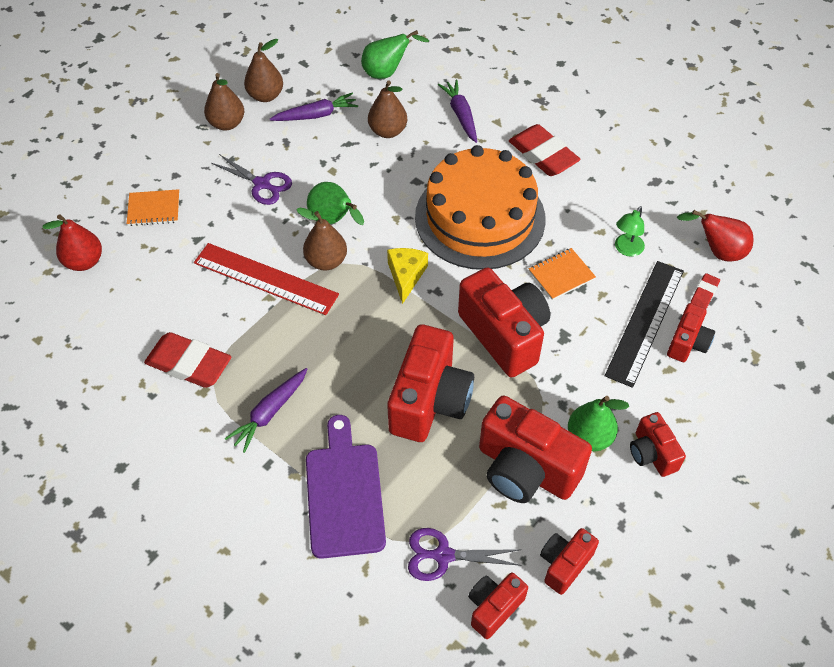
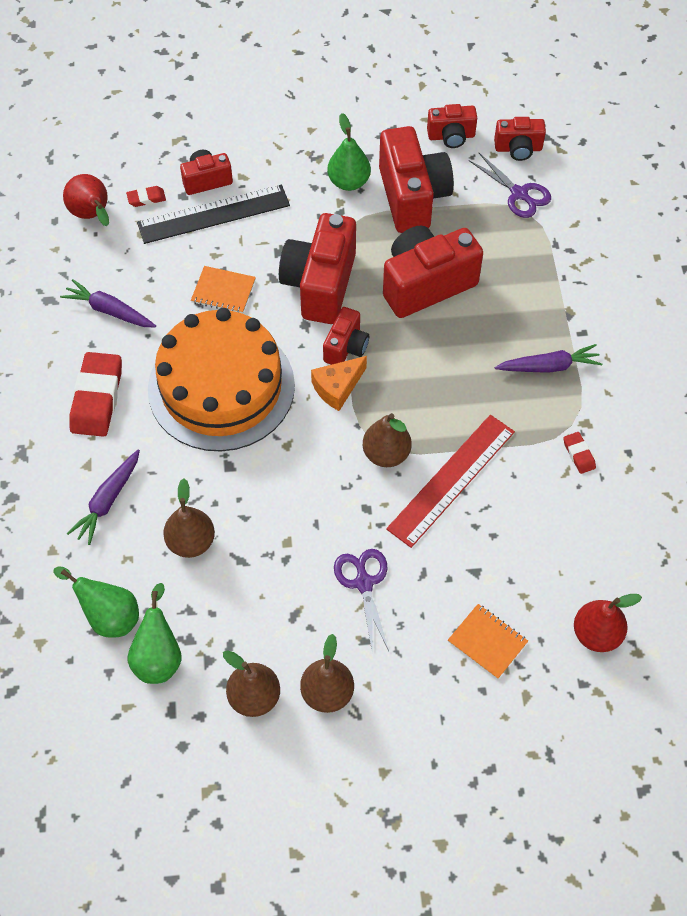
camera: 135 degrees left, 5 degrees up
red eraser [144,332,231,388] -> red eraser [563,432,596,474], size x0.47
red ruler [194,243,339,315] -> red ruler turned 60 degrees clockwise [386,415,515,548]
purple carrot [270,93,358,121] -> purple carrot moved to [60,279,156,327]
purple cutting board [306,415,386,559] -> none
green pear [307,182,364,225] -> green pear moved to [128,583,182,684]
yellow cheese [387,248,428,304] -> orange cheese [311,356,367,411]
green lamp [615,206,645,257] -> none
red camera [630,412,686,477] -> red camera moved to [323,307,369,365]

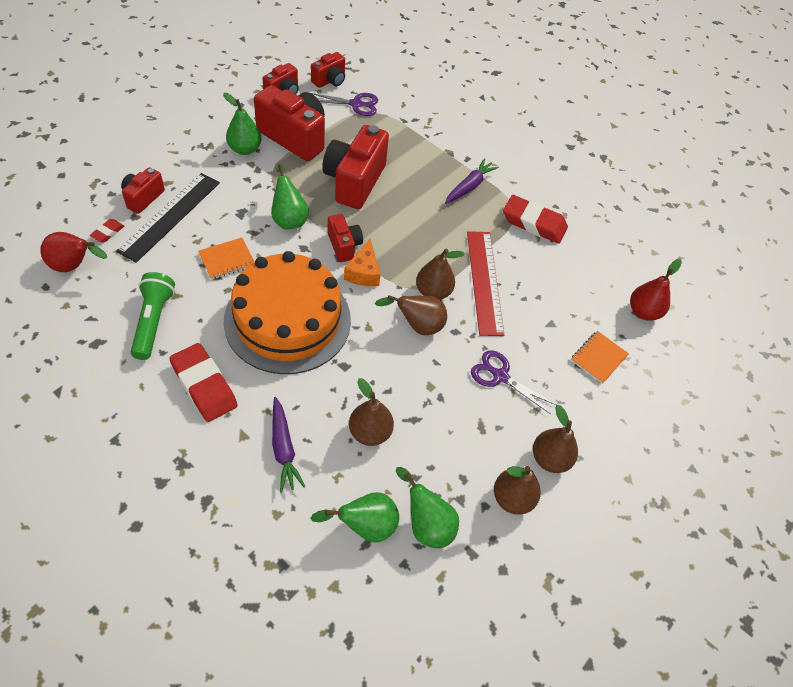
camera: 50 degrees left, 5 degrees down
purple carrot [60,279,156,327] -> green flashlight [131,272,175,360]
red camera [279,213,356,324] -> green pear [271,164,309,230]
orange notebook [448,604,528,679] -> orange notebook turned 45 degrees counterclockwise [571,331,629,384]
red eraser [563,432,596,474] -> red eraser [503,195,568,244], size x2.13
none -> brown pear [375,295,447,335]

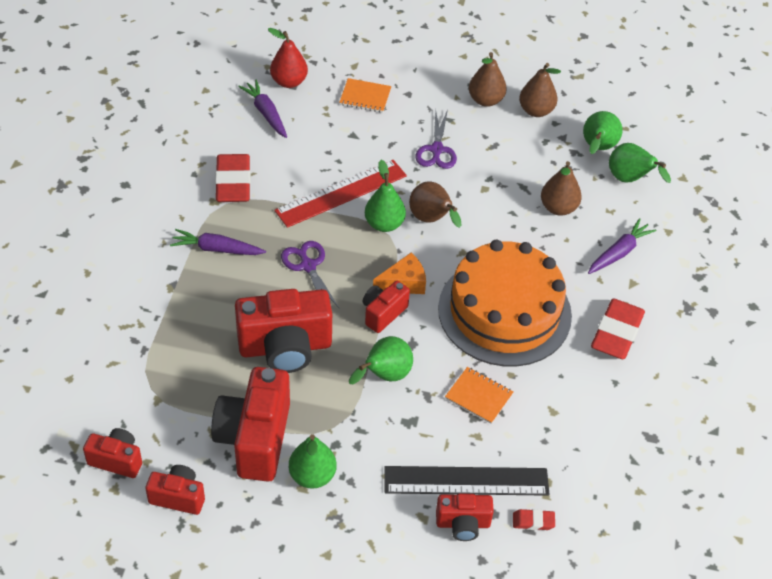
camera: 115 degrees left, 5 degrees down
red pear [40,232,107,272] -> none
green flashlight [131,272,175,360] -> none
purple scissors [311,93,378,116] -> purple scissors moved to [281,241,340,309]
brown pear [416,249,465,300] -> green pear [365,160,406,232]
none -> purple carrot [238,80,287,138]

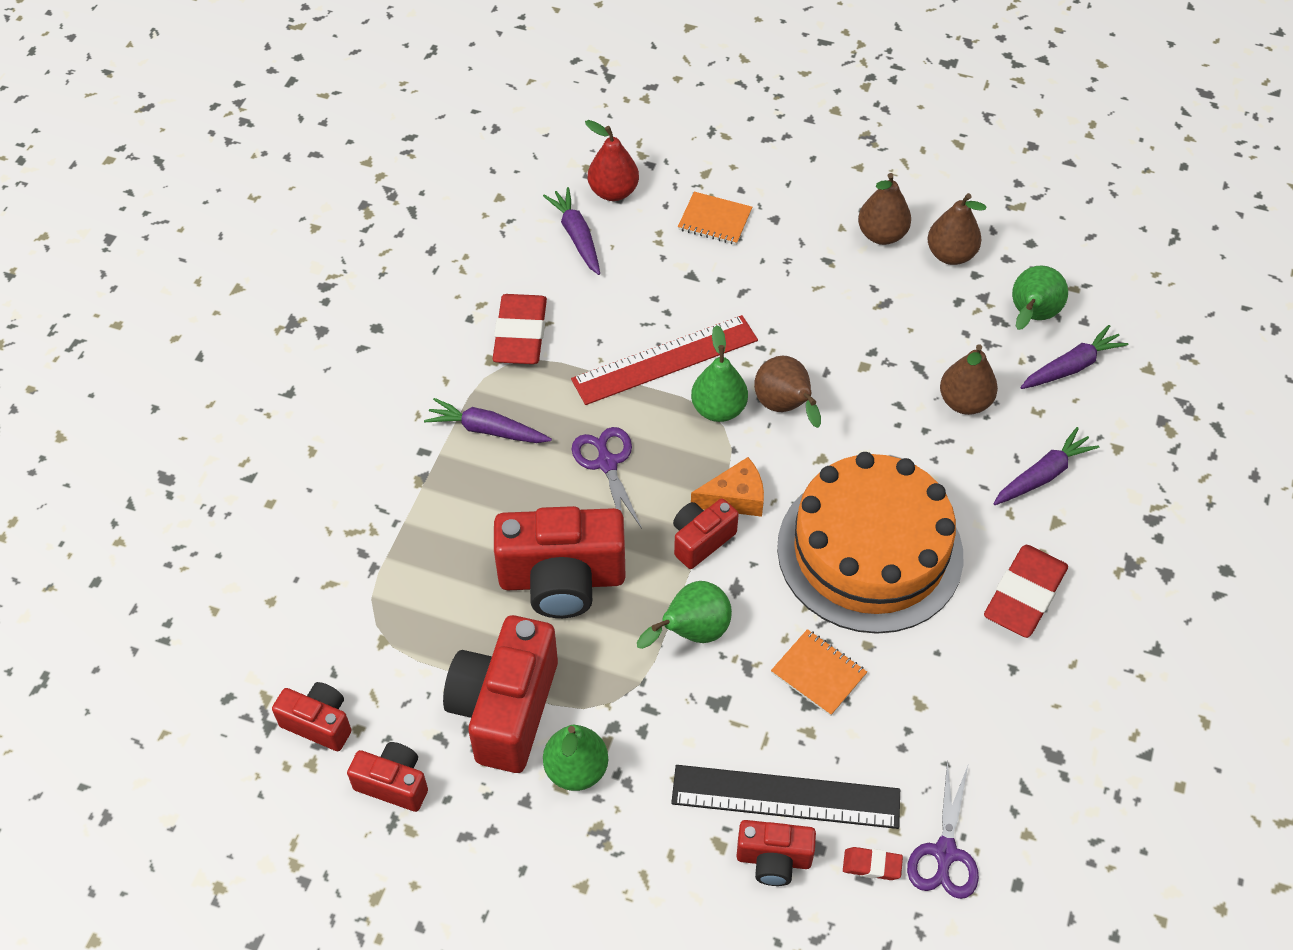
camera: 10 degrees right, 5 degrees up
purple scissors [416,110,457,169] -> purple scissors moved to [907,760,979,899]
green pear [609,143,671,183] -> purple carrot [1020,325,1129,389]

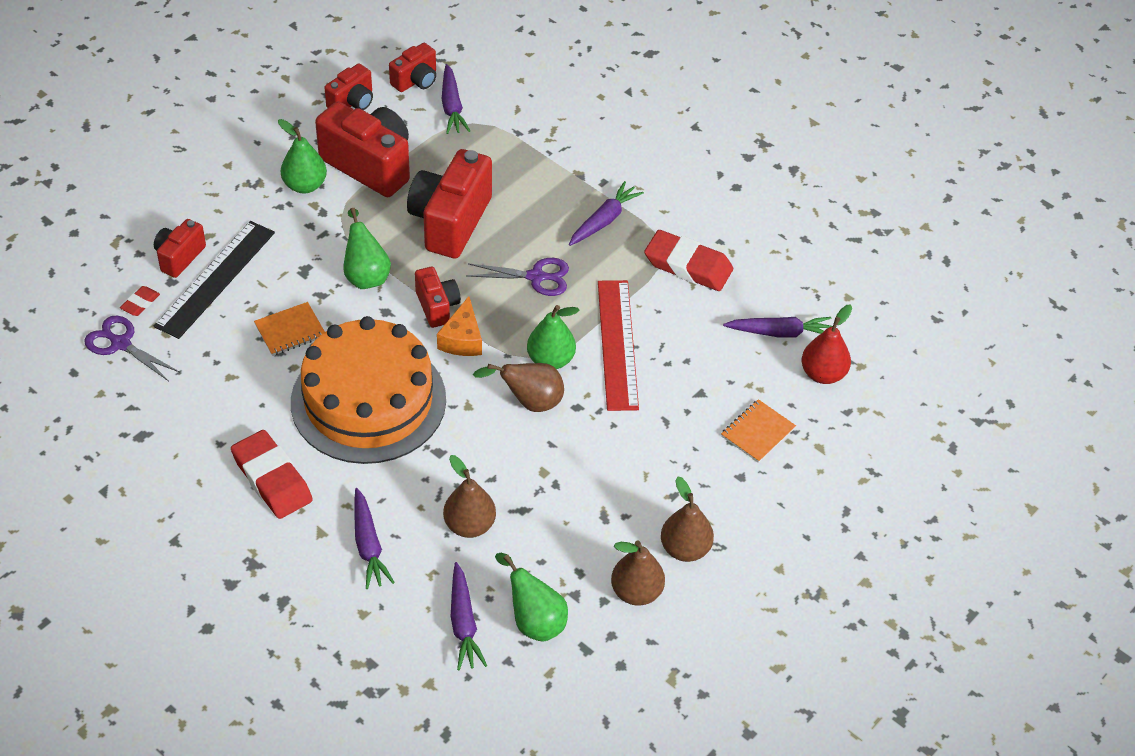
camera: 110 degrees right, 5 degrees down
none -> purple carrot [442,64,470,134]

